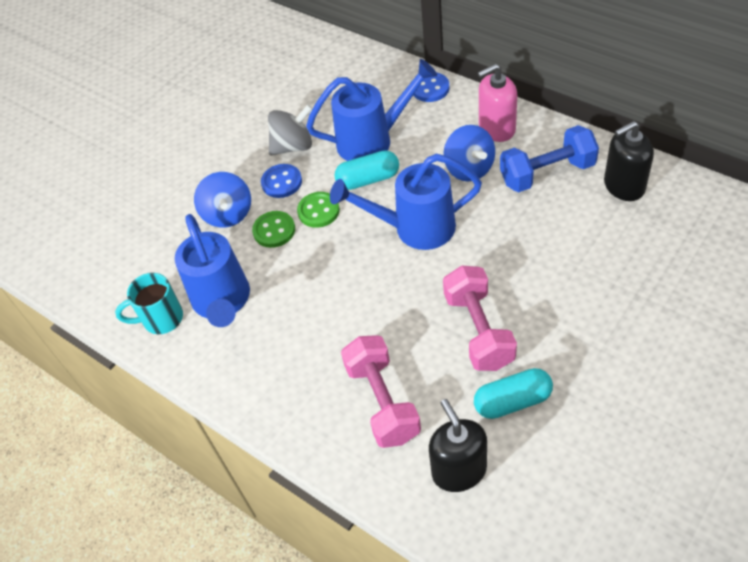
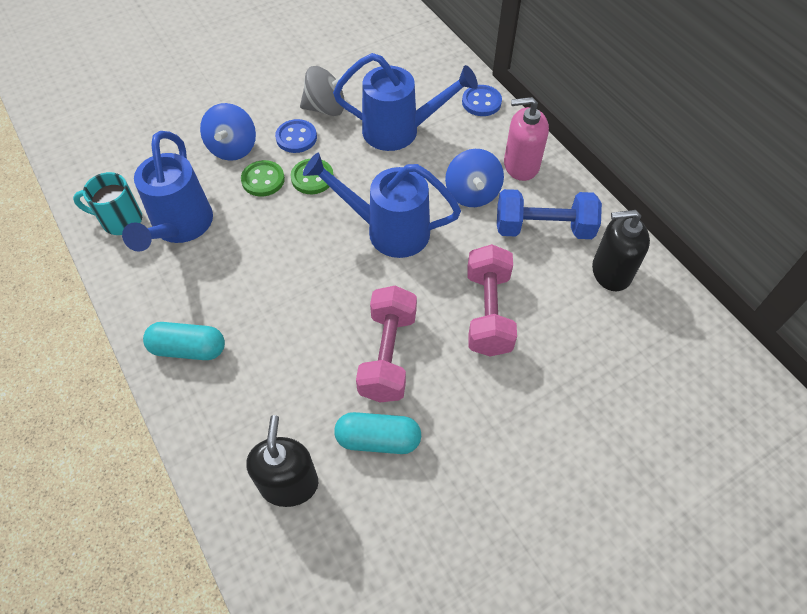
camera: 15 degrees right, 5 degrees up
turquoise capsule [334,150,399,190] -> turquoise capsule moved to [143,322,225,360]
pink dumbbell [341,335,421,448] -> pink dumbbell moved to [467,244,517,357]

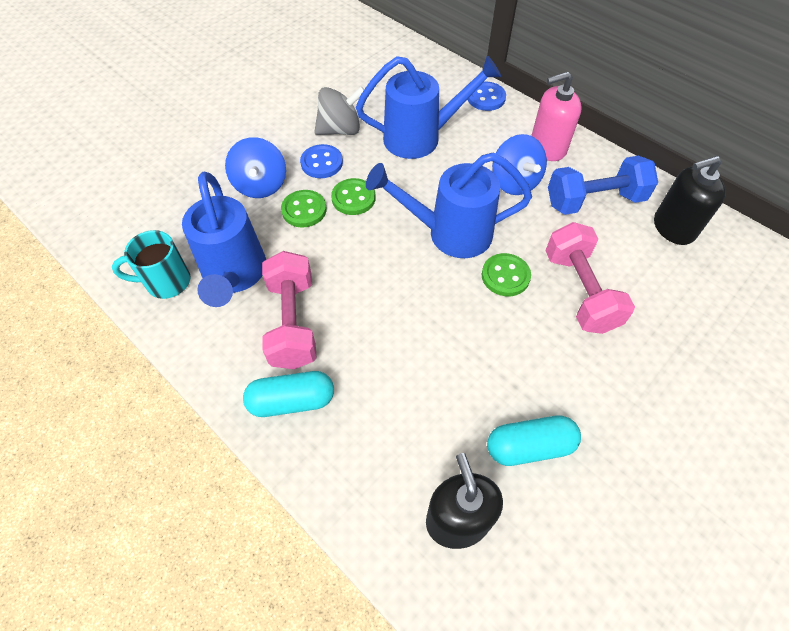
camera: 15 degrees left, 0 degrees up
pink dumbbell [356,286,417,402] -> pink dumbbell moved to [262,251,316,369]
none -> green button [482,253,531,296]

